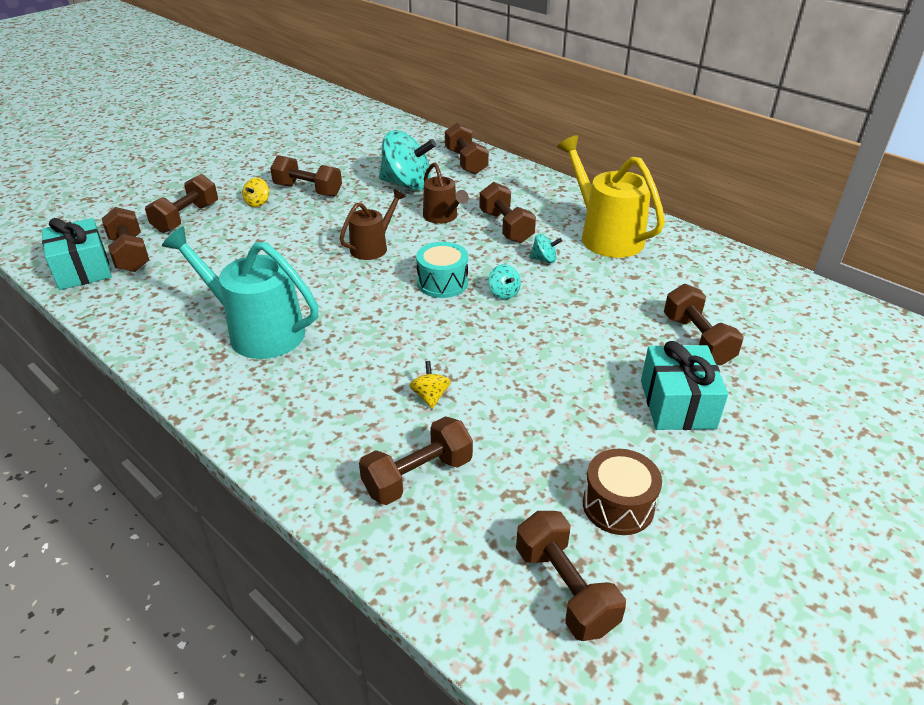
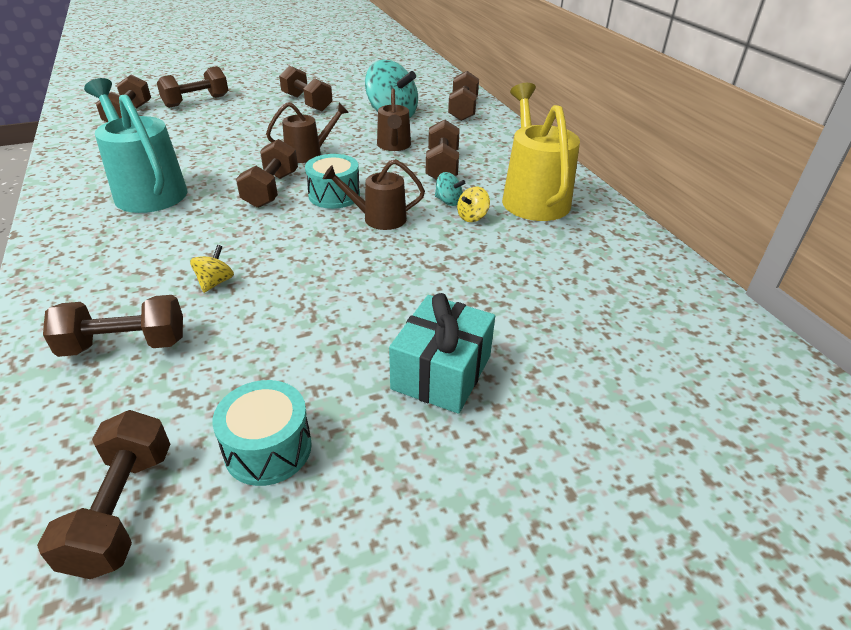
camera: 25 degrees right, 0 degrees up
turquoise gift [41,218,112,290] -> none
yellow spinning top [242,178,269,207] -> yellow spinning top moved to [457,186,490,222]
turquoise spinning top [488,264,521,299] -> brown watering can [323,159,425,230]
brown drum [583,449,662,535] -> turquoise drum [212,380,312,486]
brown dumbbell [664,284,744,365] -> brown dumbbell moved to [236,139,298,208]

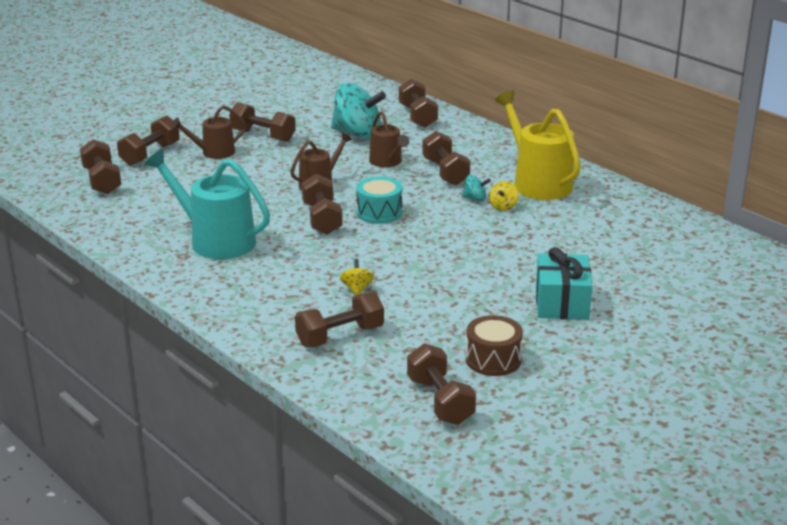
camera: 20 degrees left, 10 degrees down
turquoise drum [212,380,312,486] -> brown drum [466,315,523,376]
brown watering can [323,159,425,230] -> brown watering can moved to [171,105,247,159]

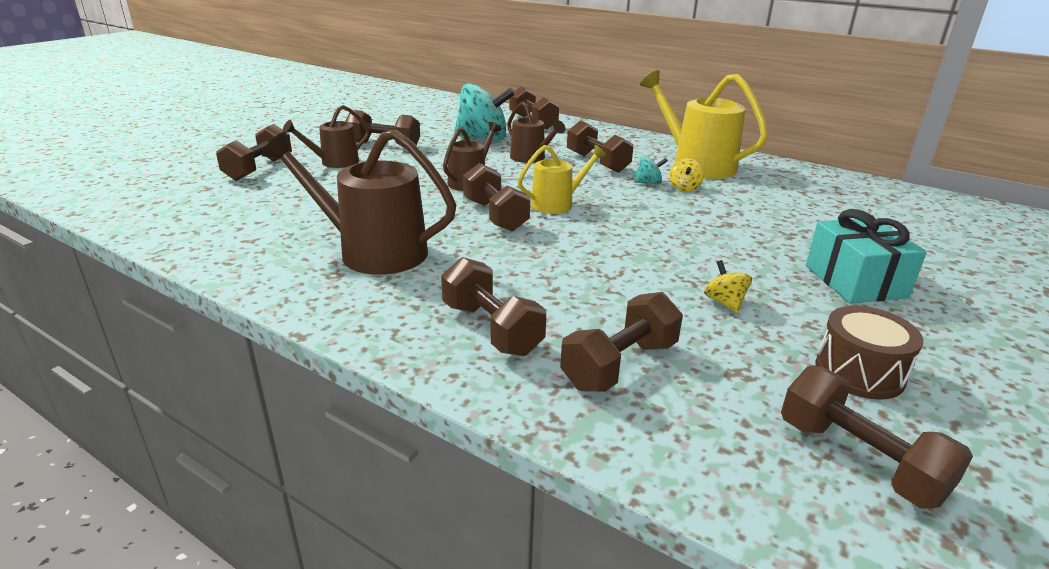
camera: 15 degrees left, 0 degrees up
brown dumbbell [80,139,121,194] -> brown dumbbell moved to [441,257,546,356]
turquoise watering can [145,149,270,259] -> brown watering can [261,130,456,275]
yellow spinning top [340,259,374,295] -> yellow spinning top moved to [704,260,752,313]
turquoise drum [356,177,402,224] -> yellow watering can [517,145,606,214]

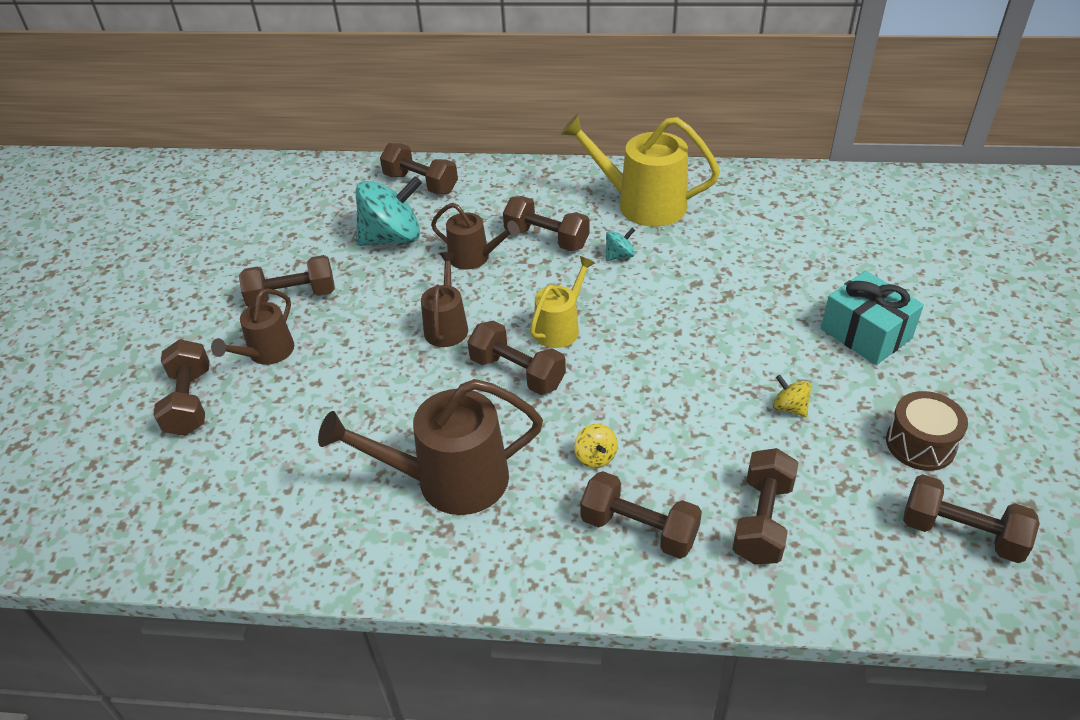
camera: 25 degrees left, 15 degrees up
yellow spinning top [669,159,704,191] -> yellow spinning top moved to [574,424,618,468]

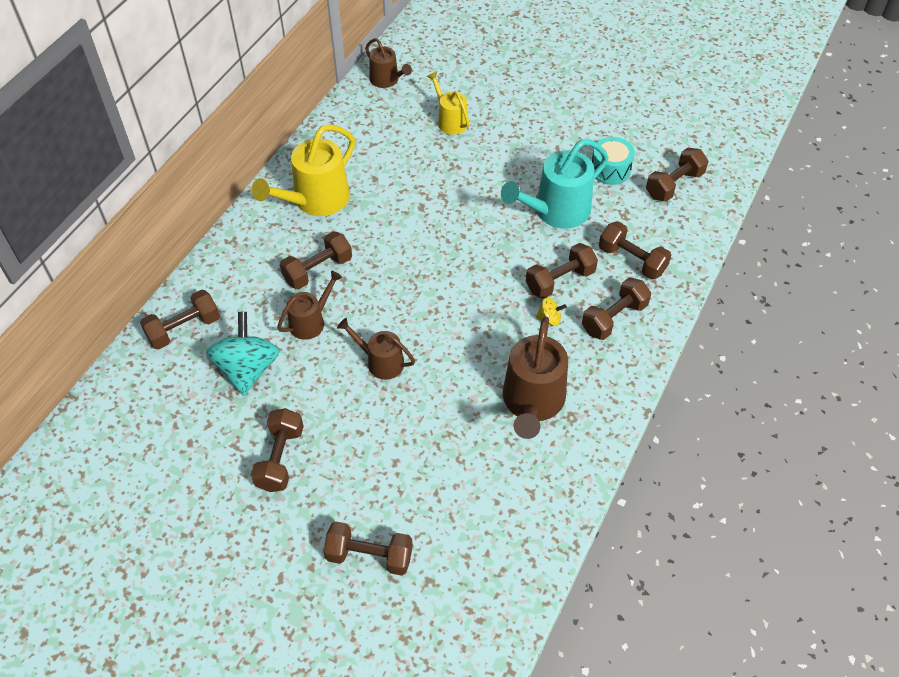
camera: 70 degrees left, 10 degrees up
brown watering can [211,289,294,365] -> brown watering can moved to [365,38,412,88]
brown dumbbell [467,320,566,395] -> brown dumbbell moved to [526,243,598,299]
yellow watering can [530,256,595,348] -> yellow watering can moved to [427,71,469,134]
turquoise spinning top [606,228,635,261] -> none
yellow spinning top [773,375,811,417] -> turquoise watering can [501,139,608,229]
turquoise gift [821,271,924,365] -> none
brown drum [886,391,968,471] -> turquoise drum [592,137,635,185]

